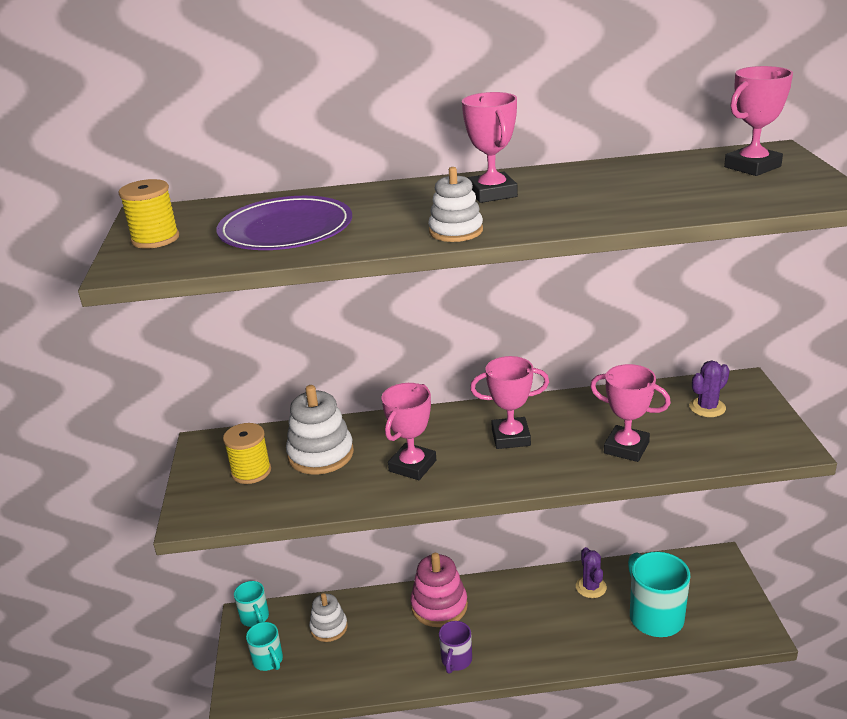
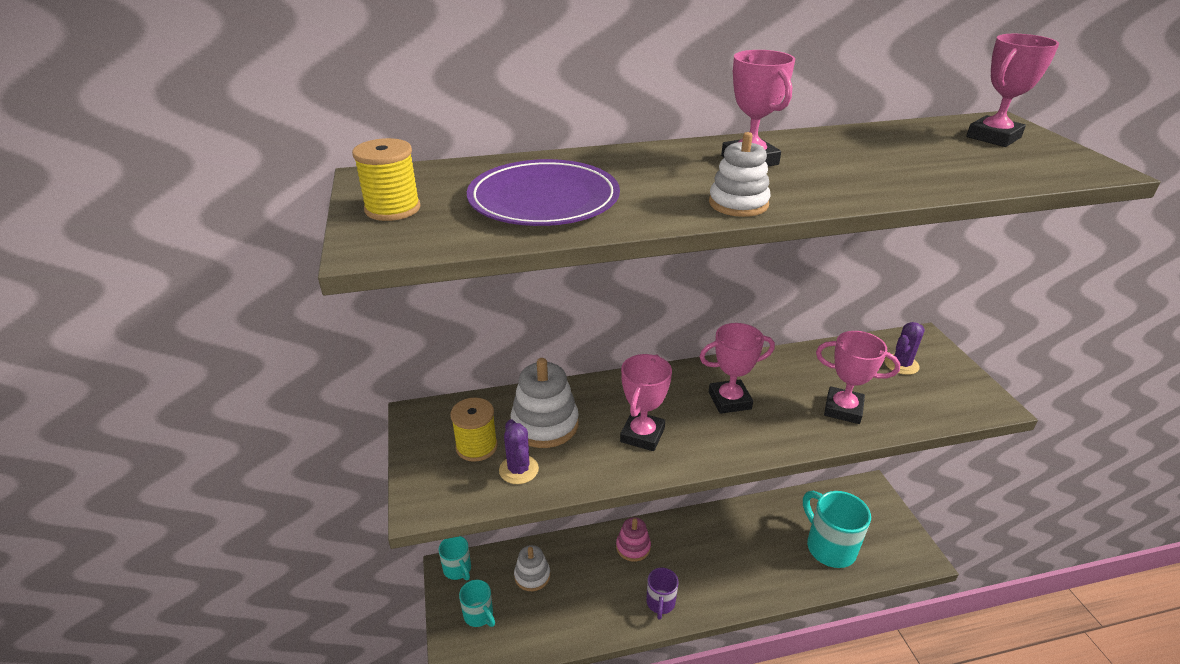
camera: 10 degrees left, 5 degrees up
pink stacking toy [410,553,468,627] -> pink stacking toy [616,517,651,562], size x0.65
purple cactus [576,547,607,598] -> purple cactus moved to [499,419,539,484]

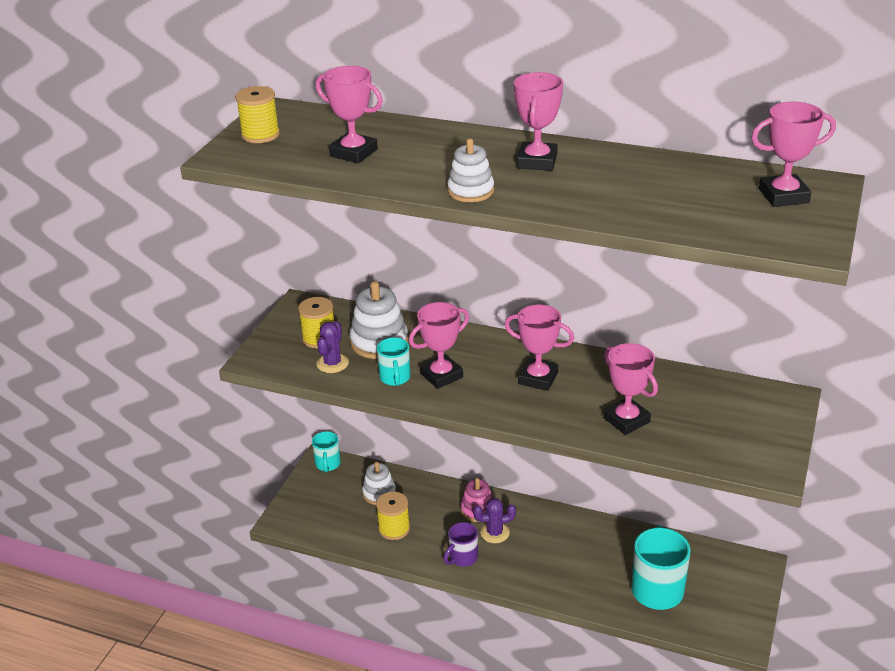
camera: 35 degrees right, 0 degrees up
turquoise mug [459,580,495,627] -> turquoise mug moved to [377,338,410,386]
purple plate [467,159,620,226] -> pink trophy [316,66,383,163]
purple cactus [885,322,925,375] -> purple cactus moved to [473,498,516,543]
none -> yellow spool [376,492,410,540]

